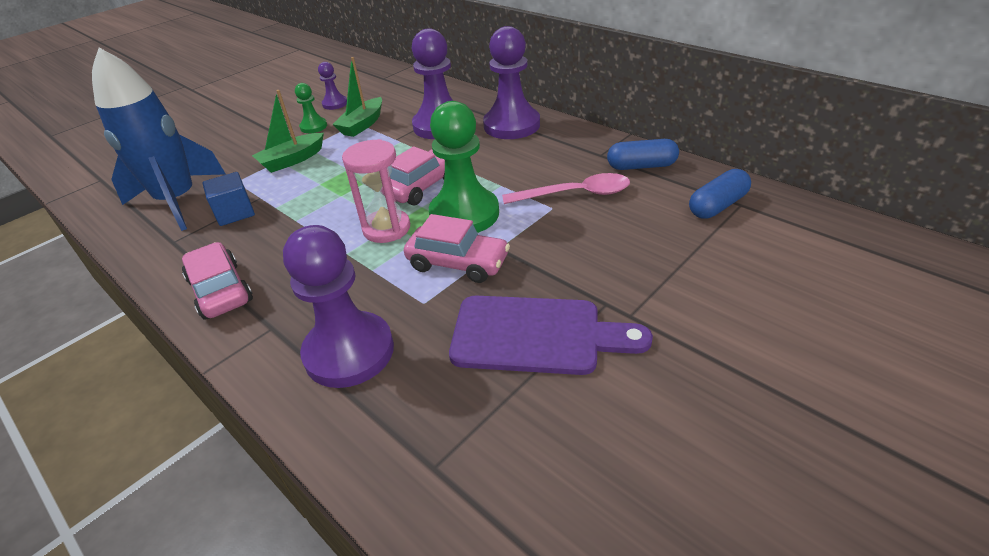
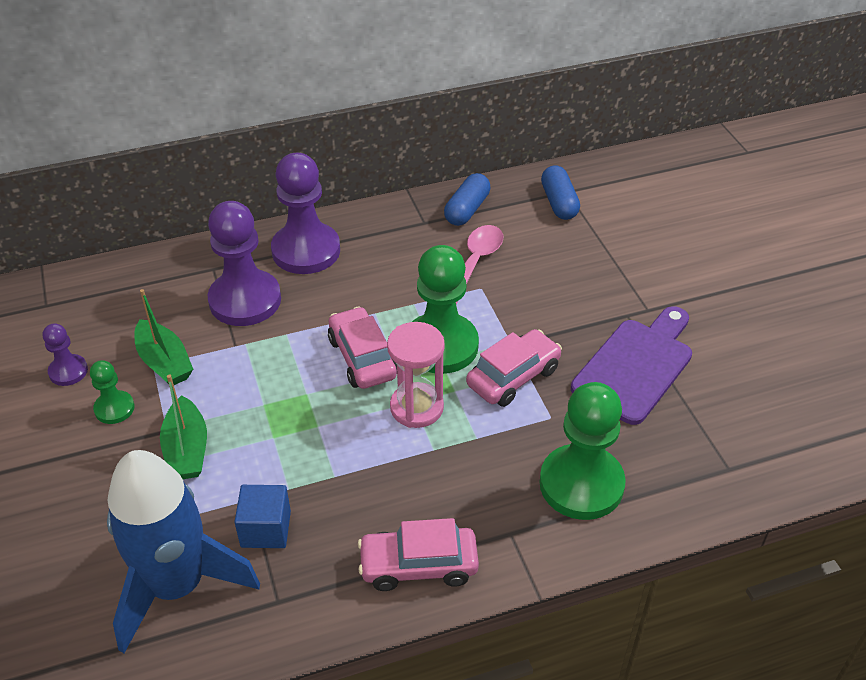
camera: 65 degrees left, 5 degrees up
purple pawn [283,225,394,388] -> green pawn [540,382,626,520]

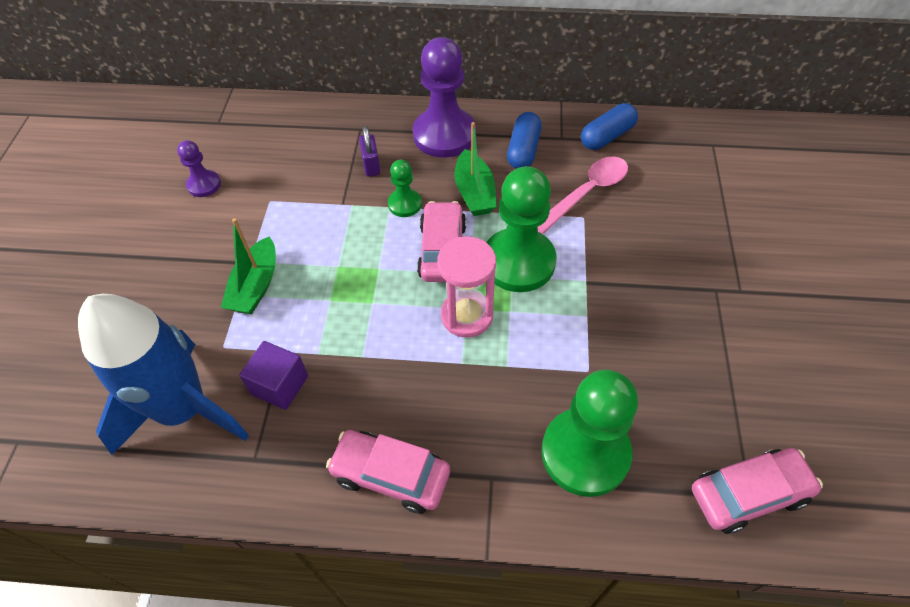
camera: 25 degrees right, 10 degrees up
green pawn [90,360,134,424] -> green pawn moved to [388,160,422,217]
green boat [134,289,193,385] -> green boat moved to [454,122,497,216]
purple pawn [208,201,281,326] -> purple padlock [359,126,380,177]
blue cube [234,485,291,548] -> purple cube [239,341,308,410]
pink car [466,329,562,407] -> pink car moved to [692,448,823,534]
blue capsule [541,165,580,220] -> blue capsule moved to [507,112,542,169]
purple cutting board [571,306,692,425] -> none

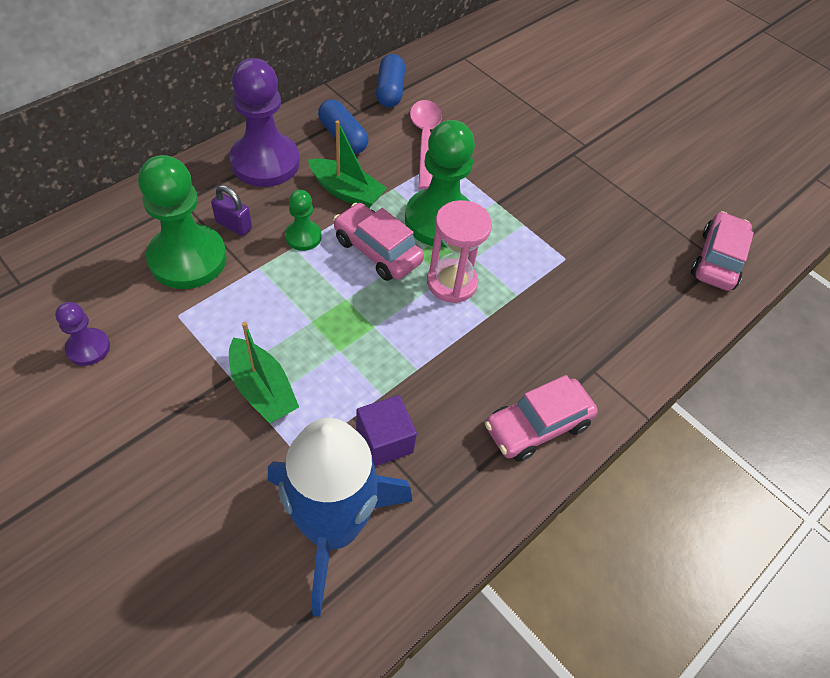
camera: 55 degrees left, 0 degrees up
green pawn [541,370,638,497] -> green pawn moved to [138,155,227,289]

